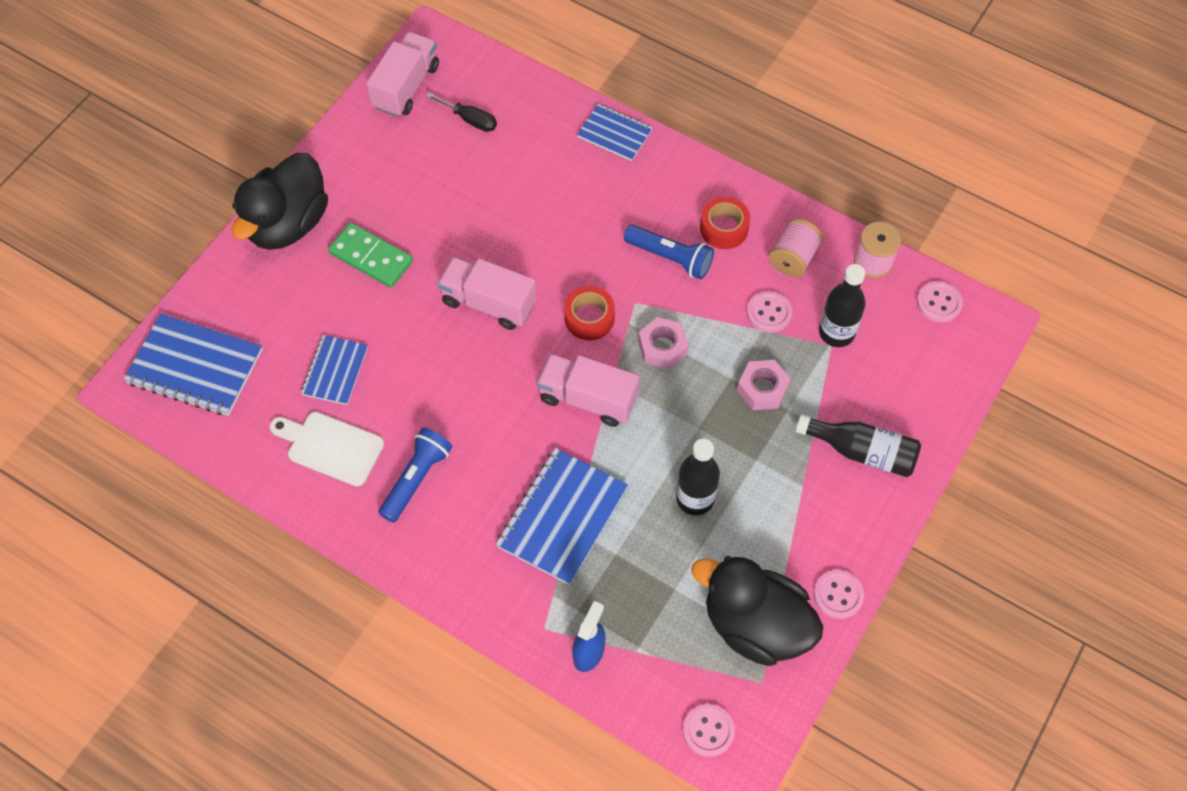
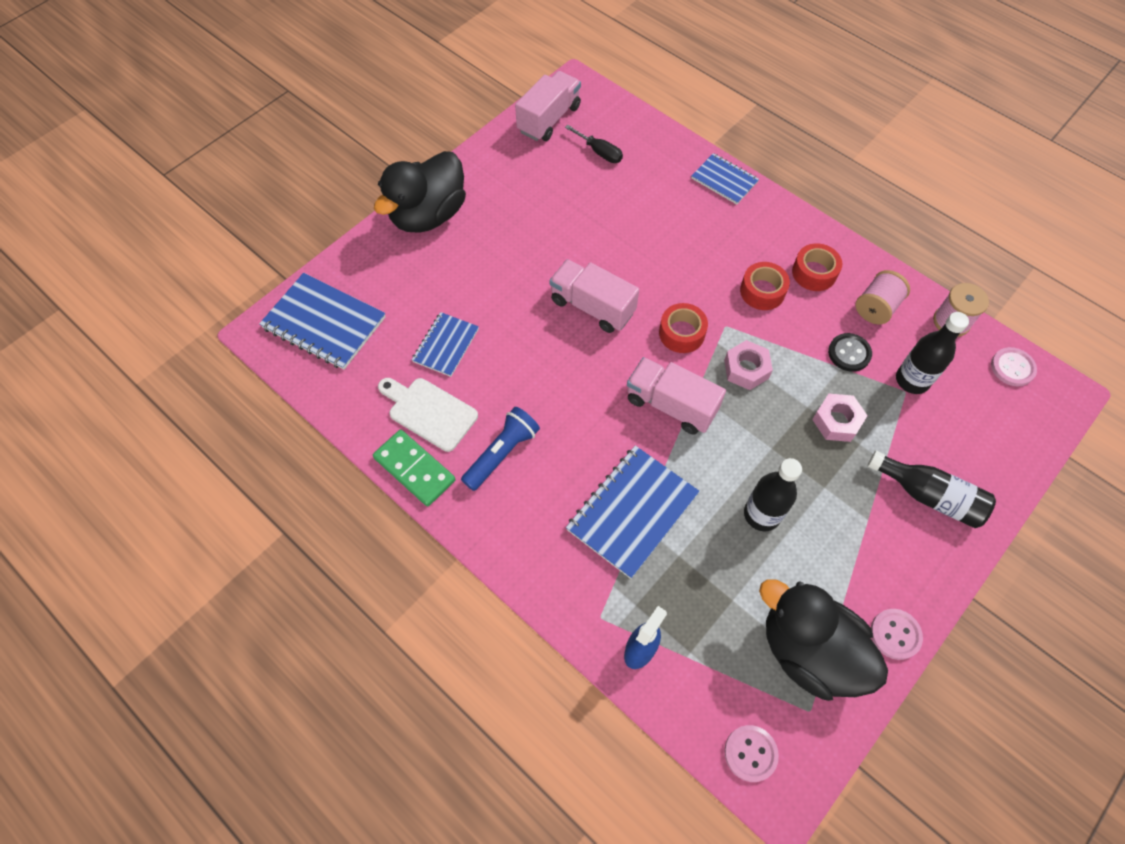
camera: 10 degrees right, 0 degrees up
green domino [328,223,413,288] -> green domino moved to [373,430,456,507]
blue flashlight [624,225,714,279] -> red tape [740,262,790,310]
pink button [747,291,792,333] -> black button [828,333,872,372]

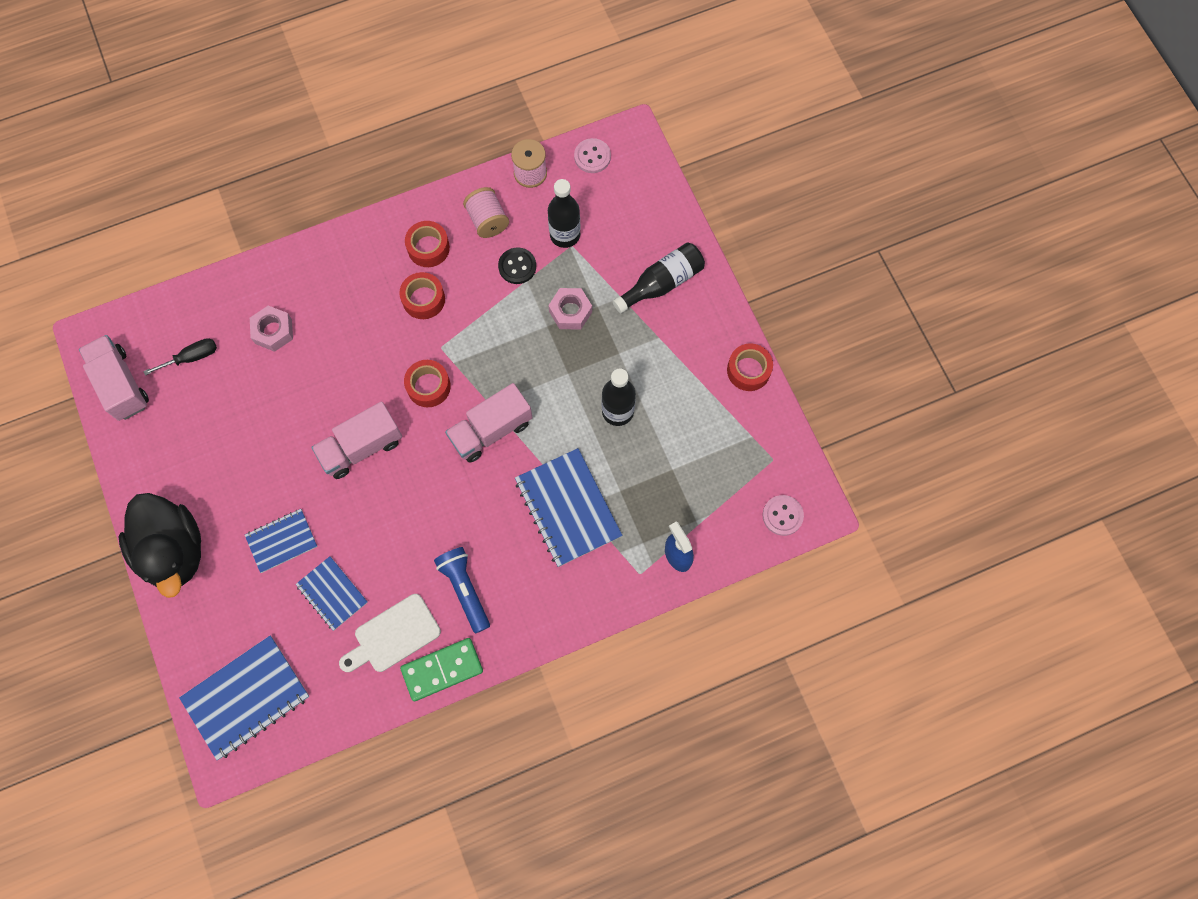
camera: 65 degrees left, 10 degrees up
blue notebook [691,153,759,204] -> blue notebook moved to [245,509,318,573]
pink nut [724,340,773,390] -> pink nut moved to [250,306,293,352]
black duck [759,579,888,701] -> none
pink button [871,609,923,660] -> red tape [727,344,773,391]

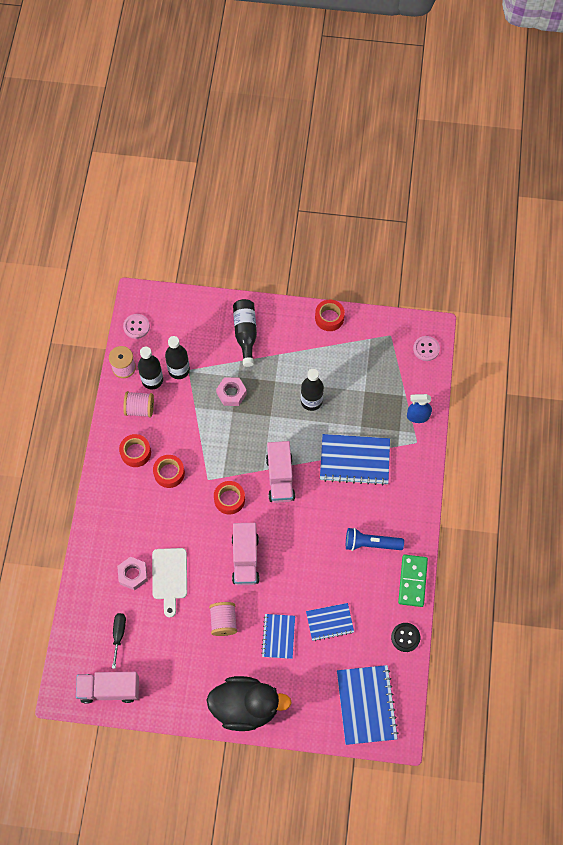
camera: 60 degrees left, 5 degrees down
white cutting board [339,594,441,672] -> white cutting board moved to [152,548,187,617]
black button [498,248,536,284] -> black button moved to [391,623,420,652]
none -> black bottle [138,347,163,389]
none -> pink spool [209,602,237,636]

